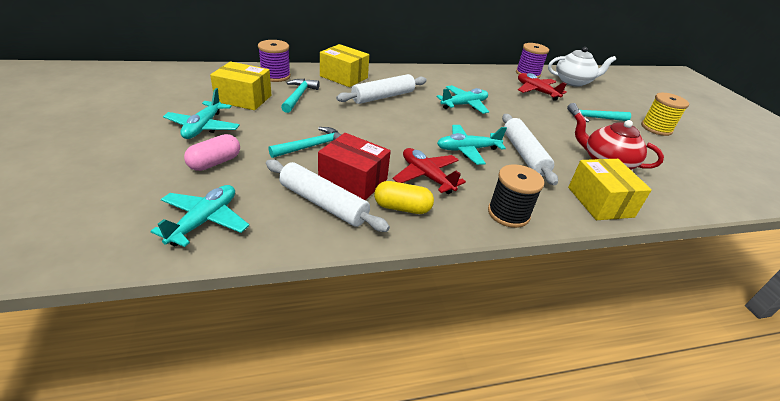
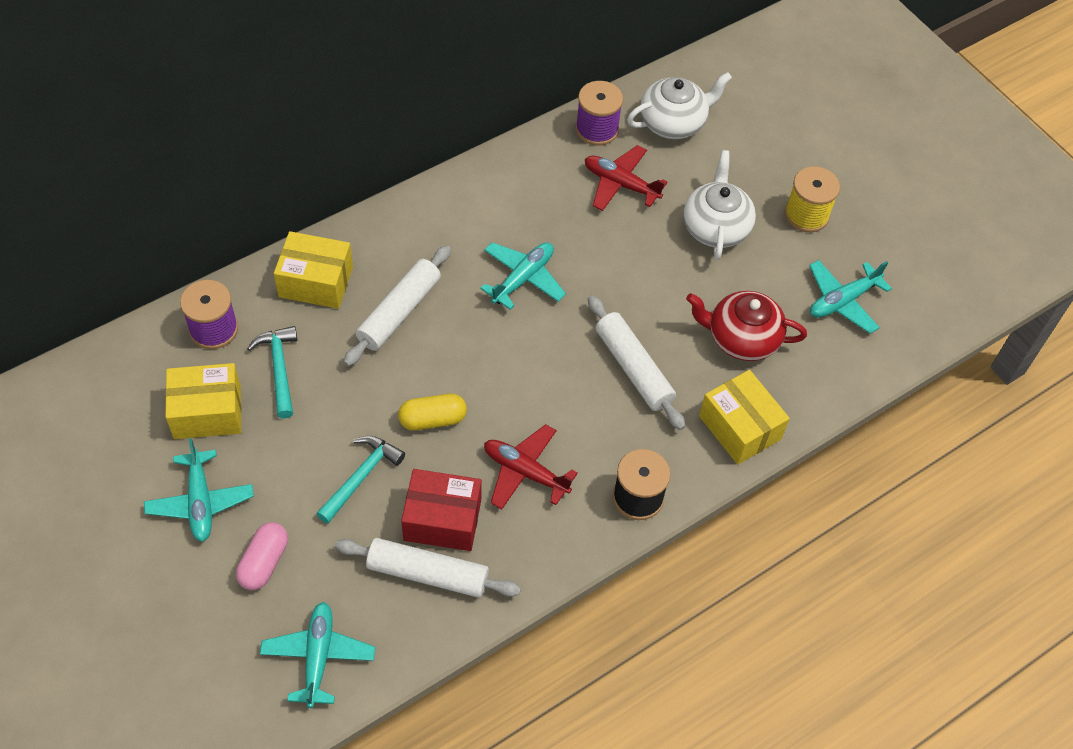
camera: 20 degrees left, 20 degrees up
yellow capsule [374,181,434,214] -> yellow capsule moved to [398,394,467,430]
turquoise plane [437,125,507,165] -> turquoise plane moved to [809,260,892,333]
turquoise hammer [567,103,631,122] -> white teapot [683,150,756,260]

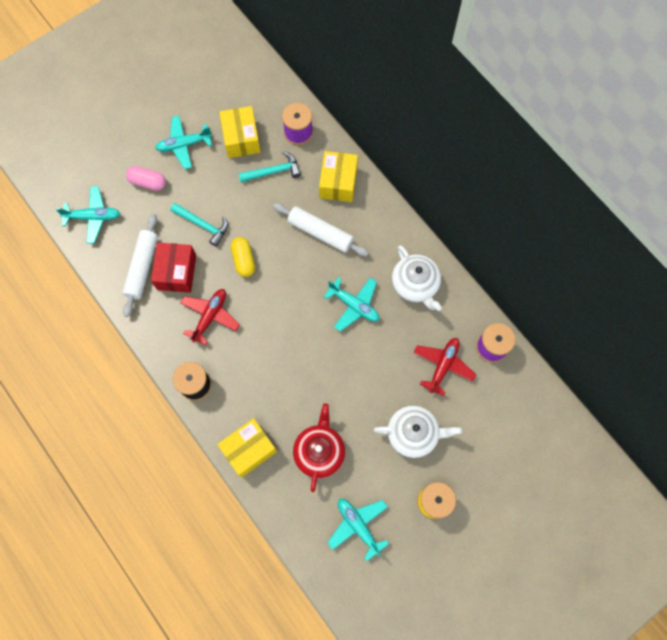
camera: 90 degrees right, 15 degrees up
white rolling pin [588,295,685,430] -> none
white teapot [627,72,732,139] -> white teapot moved to [392,245,442,311]

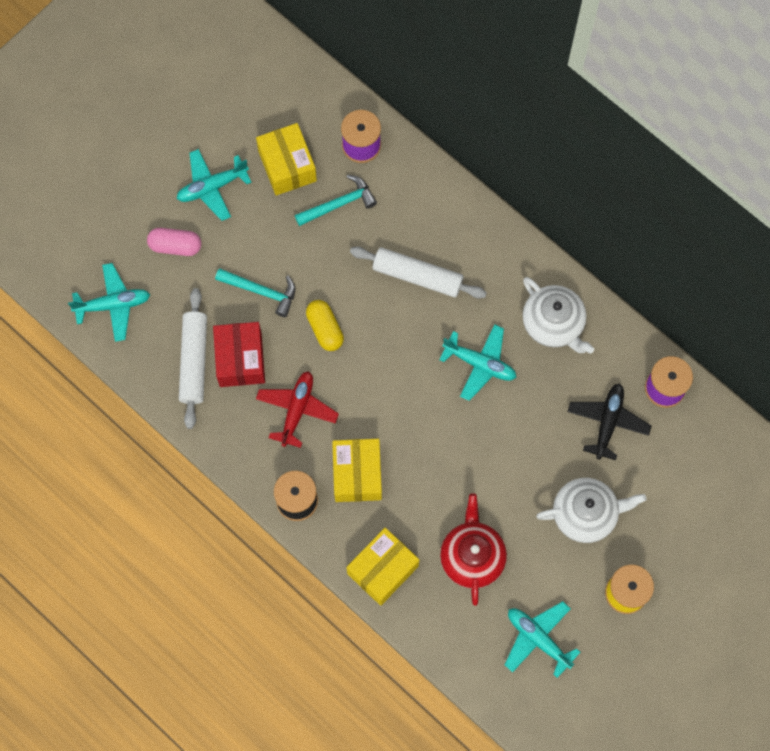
camera: 10 degrees left, 0 degrees up
yellow box [319,151,358,202] -> yellow box moved to [332,439,382,502]
red plane [413,338,476,396] -> black plane [567,384,651,460]

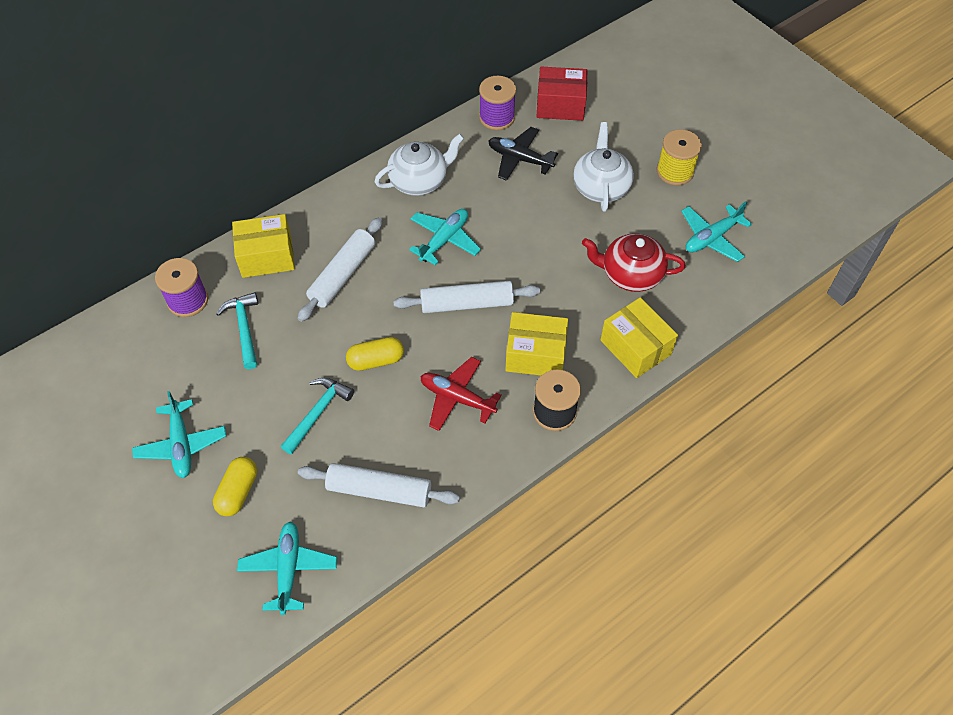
camera: 80 degrees left, 15 degrees down
pink capsule [147,228,201,256] -> yellow capsule [213,457,257,516]
red box [213,322,265,387] -> red box moved to [536,66,588,121]
yellow box [256,123,317,195] -> yellow box moved to [232,214,295,278]
none -> white rolling pin [393,281,540,313]

